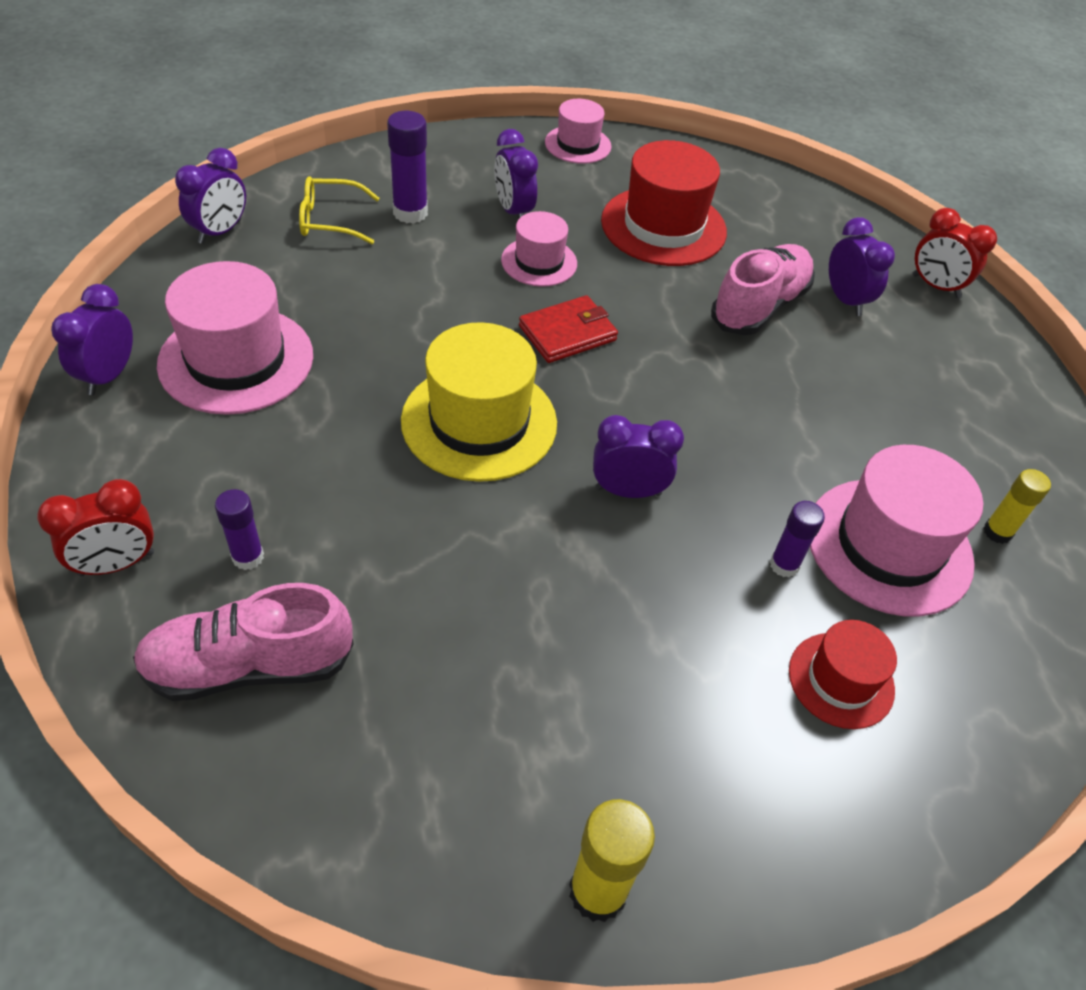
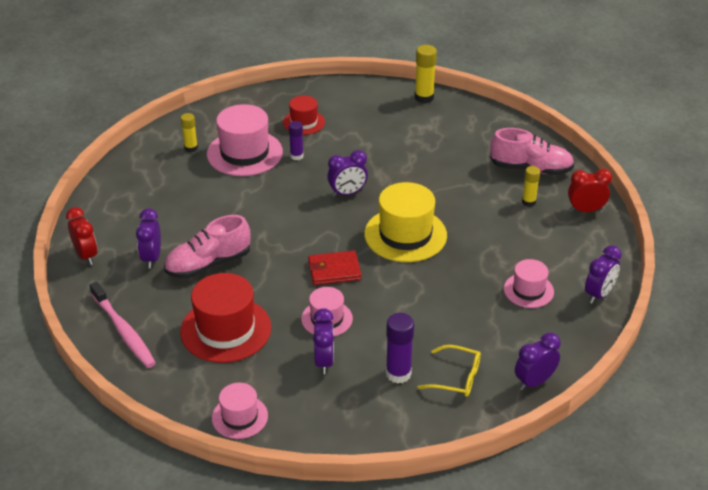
camera: 155 degrees left, 10 degrees down
pink hat [157,261,313,415] -> pink hat [504,259,554,308], size x0.57
purple glue stick [215,489,264,570] -> yellow glue stick [522,166,540,207]
purple clock [593,415,684,498] -> purple clock turned 45 degrees counterclockwise [327,150,368,197]
none -> pink toothbrush [90,282,156,368]

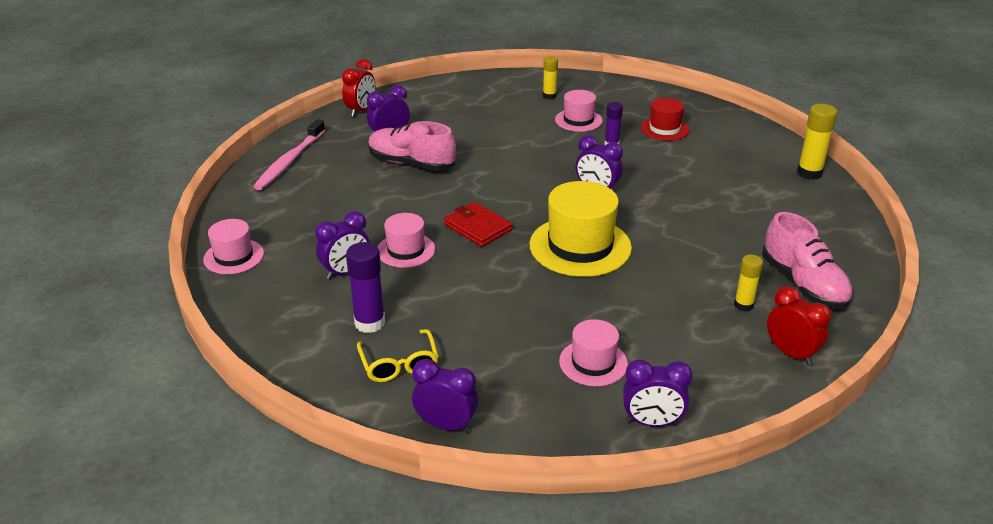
camera: 55 degrees right, 5 degrees down
red hat [180,273,271,363] -> none
pink hat [207,104,283,176] -> pink hat [555,90,603,132], size x0.57

